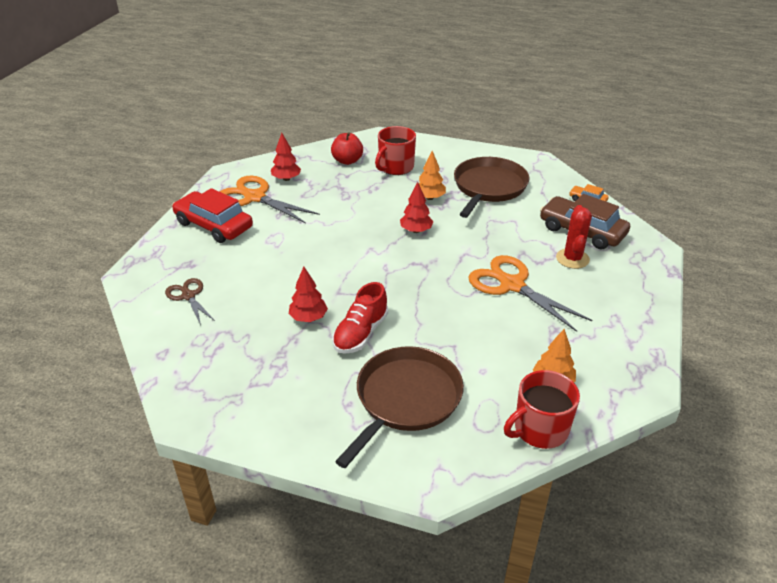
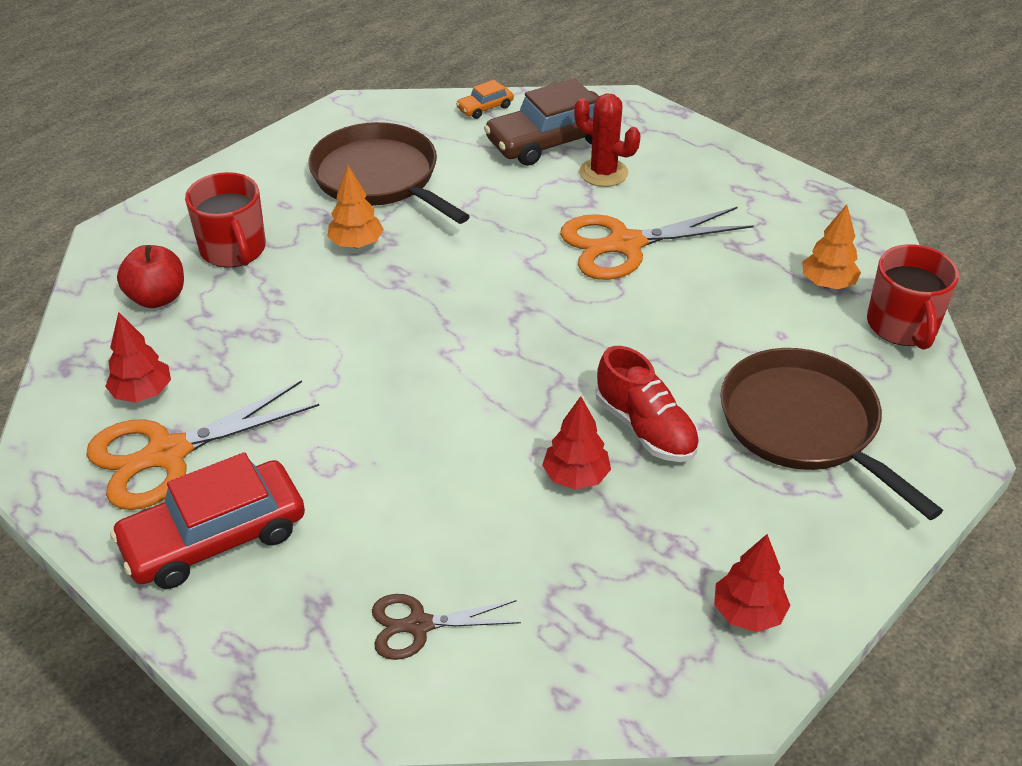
camera: 65 degrees left, 5 degrees up
red tree [400,182,434,233] -> red tree moved to [714,534,790,632]

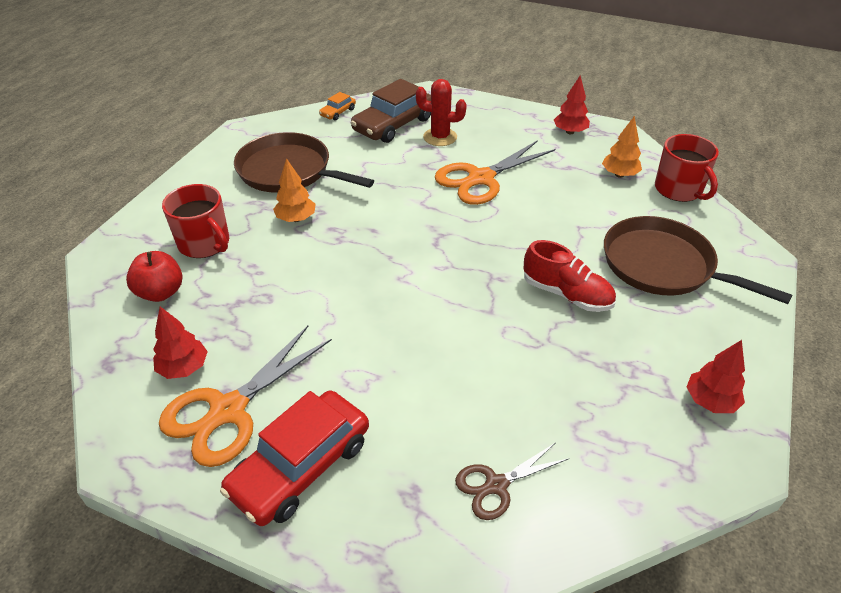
camera: 20 degrees left, 0 degrees up
red tree [542,396,611,490] -> red tree moved to [554,76,590,134]

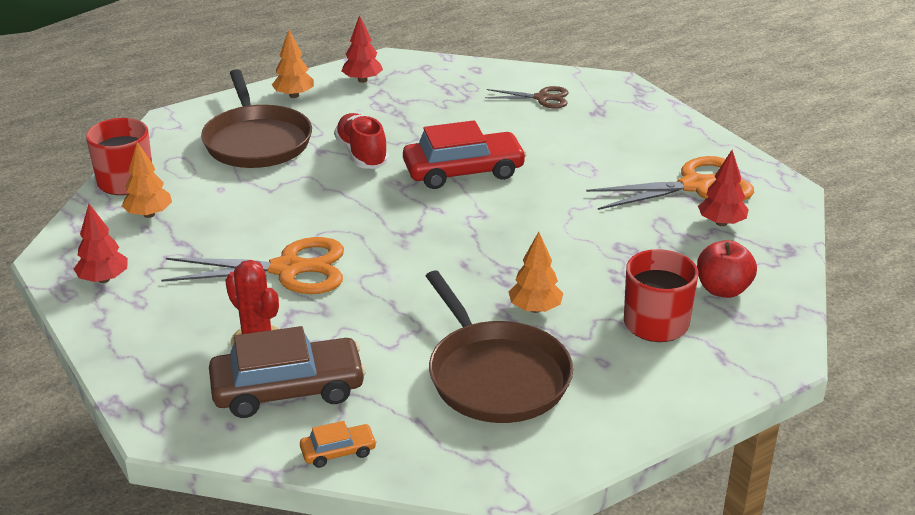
camera: 145 degrees left, 10 degrees down
red car [220,390,369,526] -> red car moved to [403,120,527,189]
none -> orange tree [272,30,314,98]

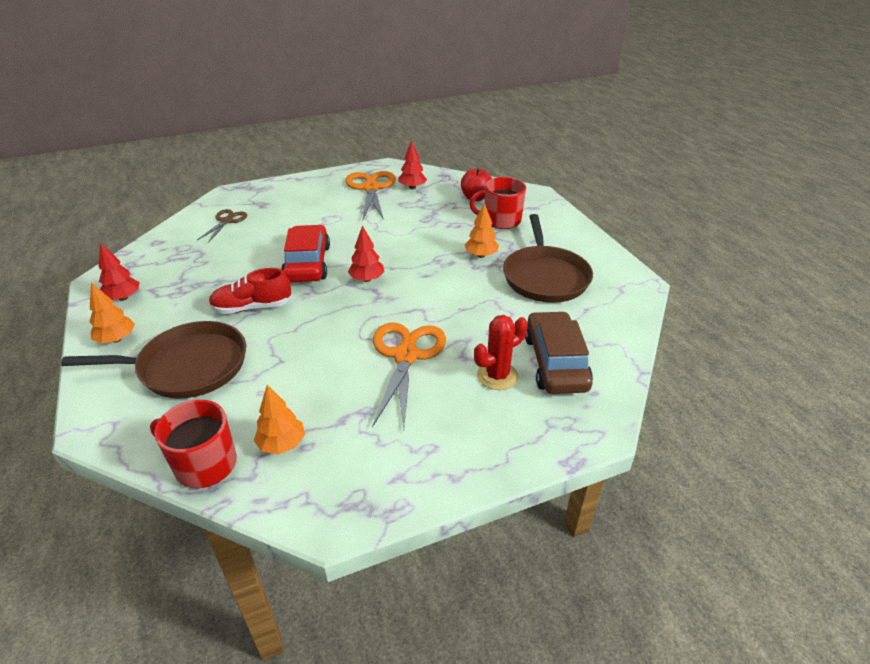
camera: 80 degrees left, 5 degrees up
red tree [74,204,128,283] -> red tree moved to [348,225,385,282]
orange car [300,421,377,468] -> none
brown pan [426,270,573,423] -> brown pan turned 105 degrees clockwise [503,214,593,303]

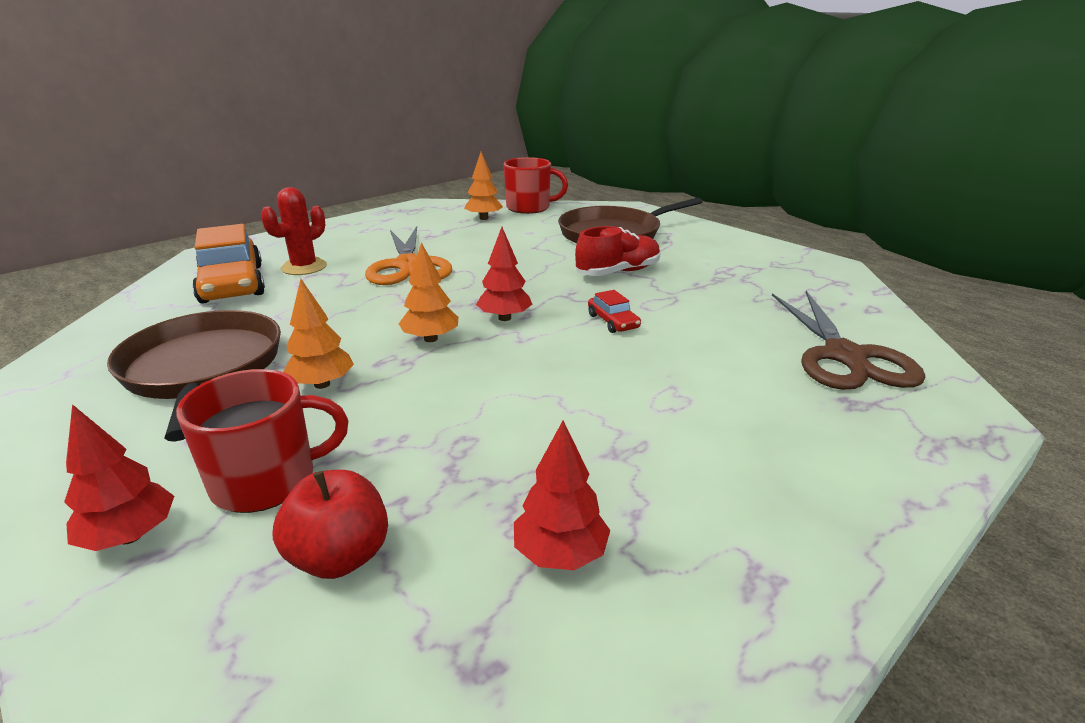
camera: 160 degrees right, 10 degrees down
orange tree [89,282,135,343] -> orange tree moved to [399,242,458,342]
red tree [98,243,140,301] -> red tree moved to [64,404,174,551]
brown scissors [197,209,247,243] -> brown scissors [772,291,926,390], size x1.75
red car [281,225,330,282] -> red car [588,290,641,333], size x0.46
orange scissors [345,171,396,220] -> none
brown car [525,311,593,394] -> orange car [192,224,265,304]

